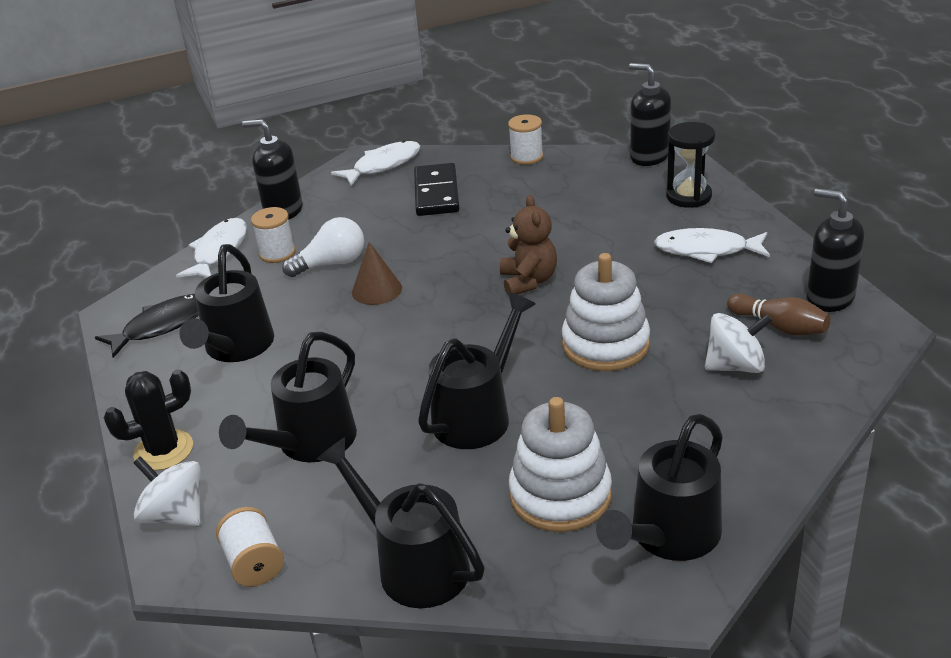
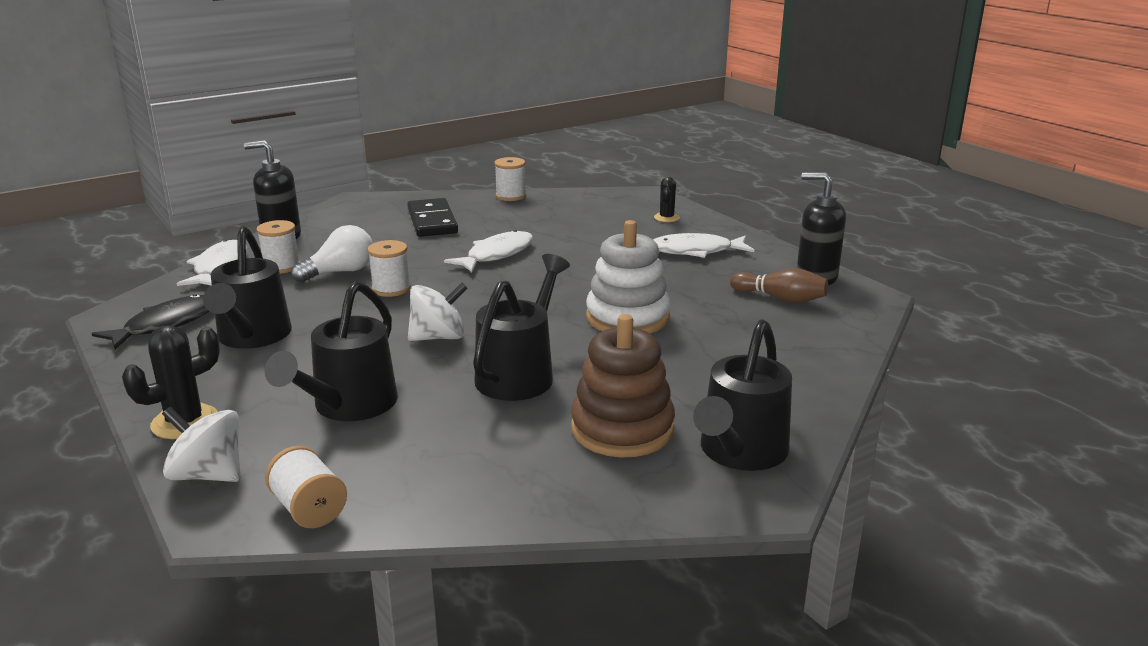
camera: 15 degrees left, 10 degrees down
black watering can [317,437,485,608] -> none
white fish [331,140,421,186] -> white fish moved to [444,230,533,272]
brown cone [352,242,402,305] -> white spool [368,240,411,297]
brown teddy bear [500,195,557,296] -> none
white stacking toy [509,397,612,532] -> brown stacking toy [571,314,675,458]
black soap dispenser [629,63,671,166] -> none
black hourglass [667,122,715,208] -> black cactus [654,177,680,222]
white spinning top [705,313,773,373] -> white spinning top moved to [408,283,468,341]

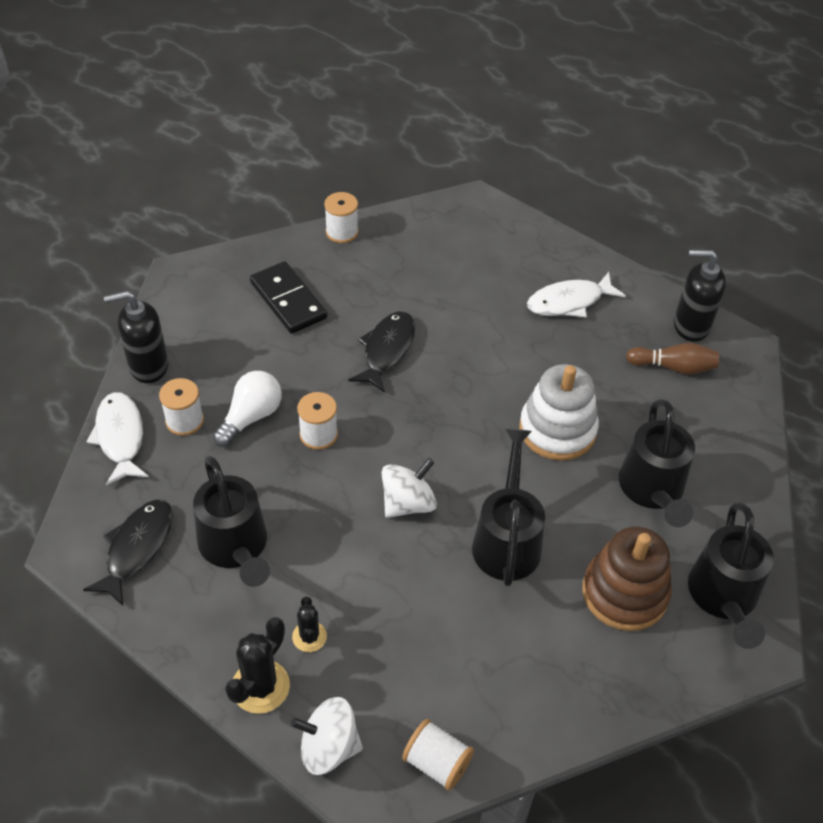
camera: 20 degrees left, 25 degrees up
black watering can [265,281,398,421] -> black watering can moved to [619,399,695,527]
white fish [444,230,533,272] -> black fish [348,311,415,393]
black cactus [654,177,680,222] -> black cactus moved to [292,597,327,652]

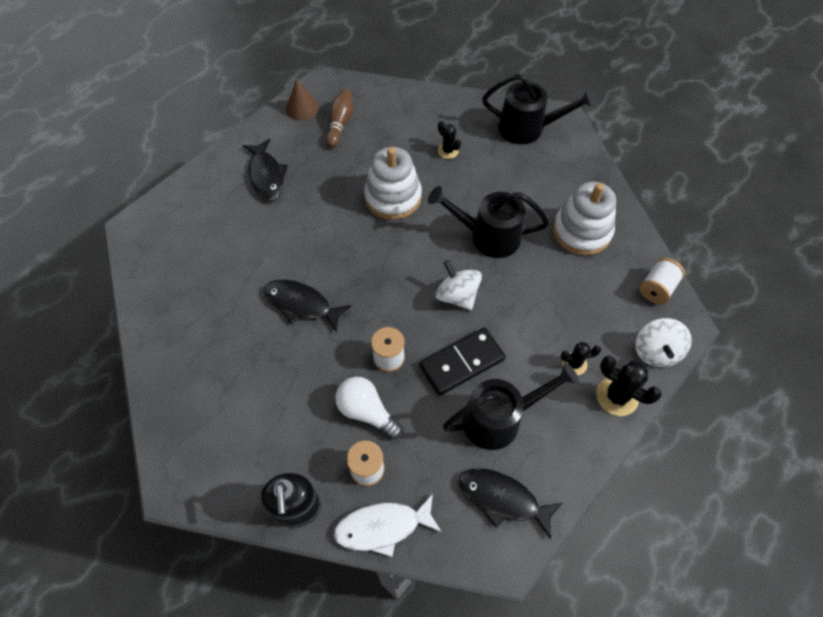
camera: 85 degrees left, 10 degrees up
black domino [250,261,327,334] -> black domino moved to [419,327,506,396]
white spool [324,192,359,243] -> none
white fish [527,272,626,317] -> black fish [242,138,288,201]
brown stacking toy [582,527,672,631] -> none
black watering can [619,399,695,527] -> black cactus [438,121,461,159]
black soap dispenser [674,250,726,342] -> brown cone [286,79,319,121]
none -> white stacking toy [553,181,616,256]

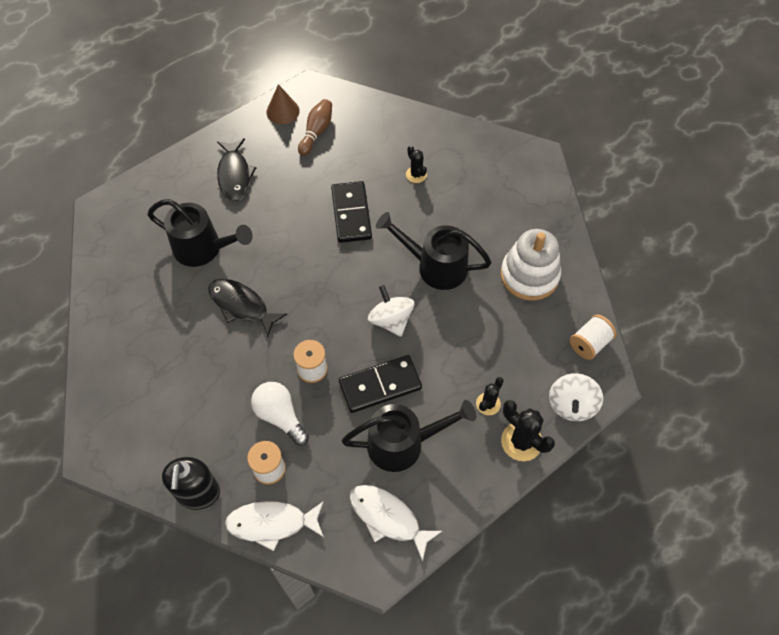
camera: 10 degrees right, 0 degrees up
white stacking toy [364,147,422,220] -> black domino [331,181,372,243]
black fish [459,468,562,539] -> white fish [350,485,442,562]
black watering can [482,74,595,144] -> black watering can moved to [147,199,253,267]
black cactus [561,342,601,375] -> black cactus turned 60 degrees counterclockwise [476,377,504,415]

